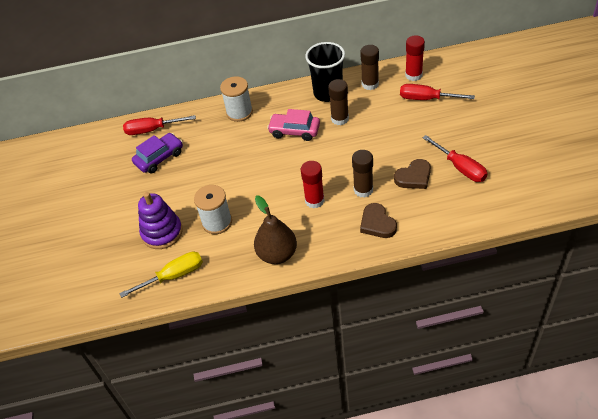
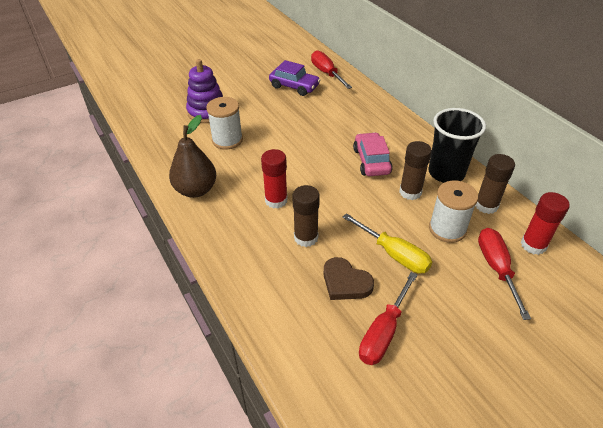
camera: 65 degrees right, 5 degrees down
yellow screwdriver [119,252,203,298] -> yellow screwdriver moved to [343,213,432,274]
white spool [220,76,253,122] -> white spool moved to [429,181,478,243]
brown heart [360,203,397,238] -> none

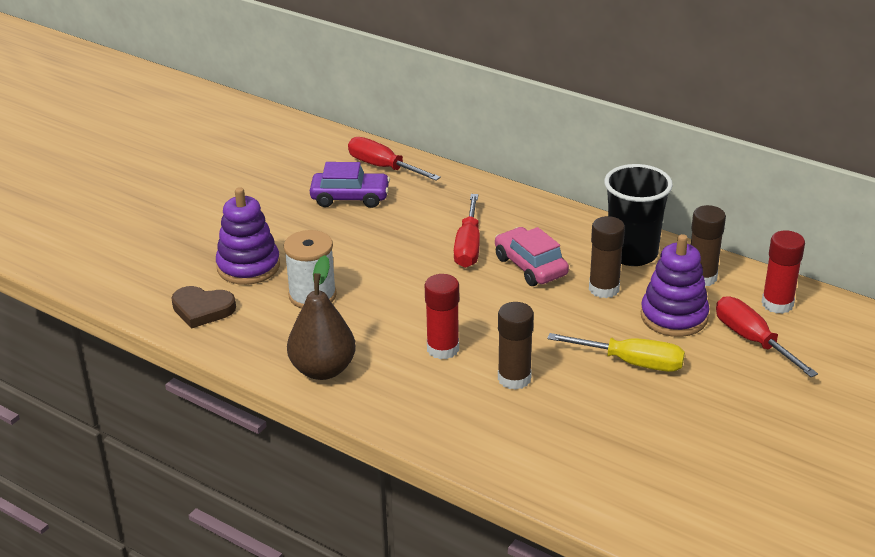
camera: 25 degrees left, 10 degrees down
brown heart [323,257,374,300] -> brown heart moved to [171,286,236,329]
red screwdriver [359,272,417,365] -> red screwdriver moved to [454,194,480,268]
white spool [429,181,478,243] -> purple stacking toy [641,234,709,337]

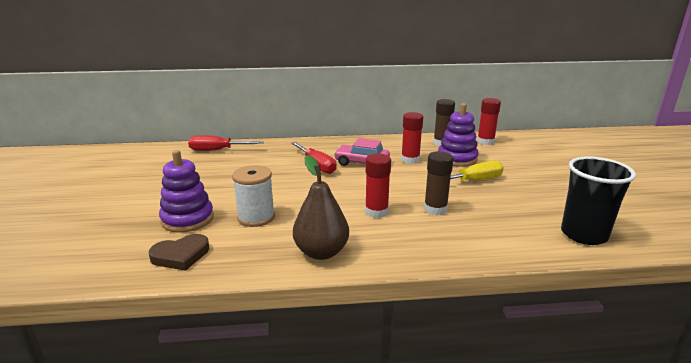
camera: 40 degrees left, 10 degrees down
purple car [310,162,390,208] -> none
brown glue stick [589,216,625,298] -> red glue stick [401,112,423,164]
black cup [604,164,673,266] -> black cup moved to [561,156,636,245]
red screwdriver [716,296,818,377] -> none

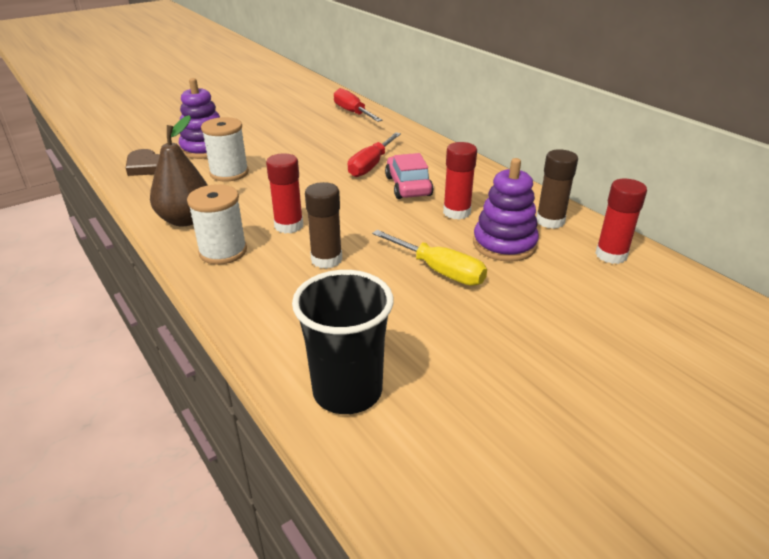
camera: 60 degrees right, 10 degrees up
none -> white spool [187,184,247,265]

